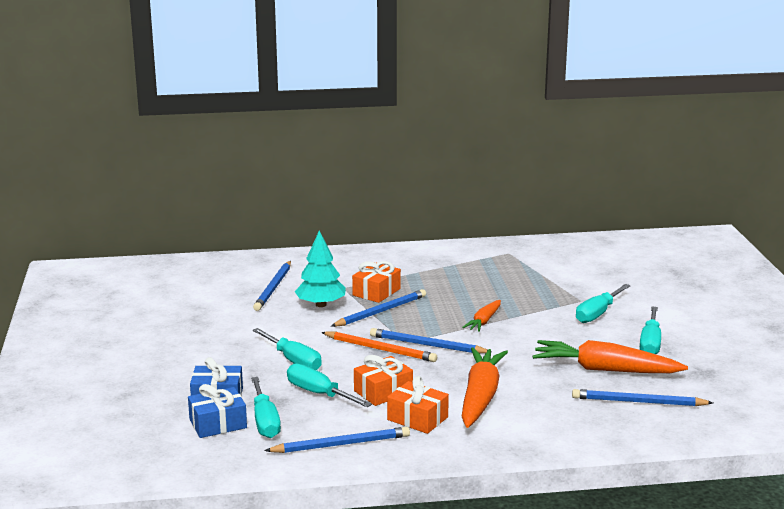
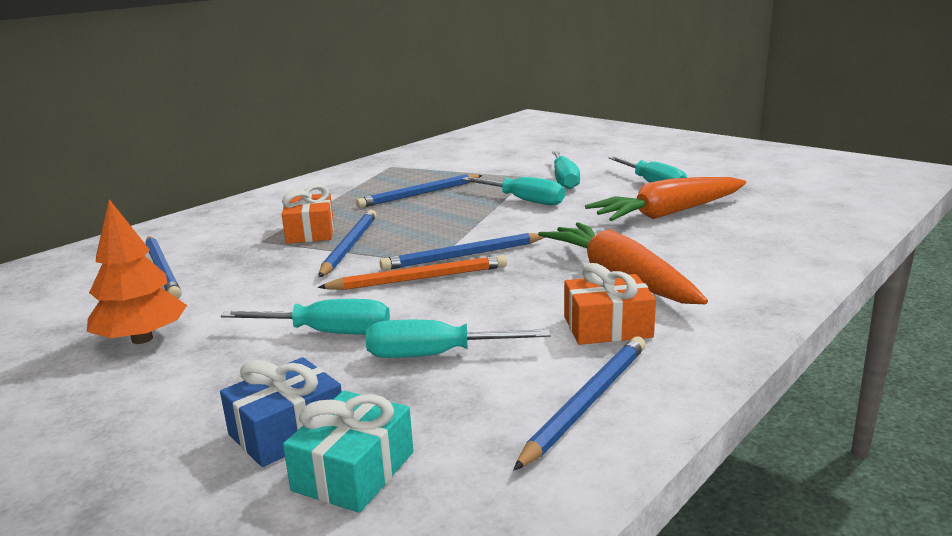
camera: 40 degrees left, 0 degrees up
blue gift [188,384,247,438] -> turquoise gift [283,391,413,513]
turquoise screwdriver [251,377,281,438] -> turquoise screwdriver moved to [462,177,565,206]
turquoise tree [295,231,346,307] -> none
orange gift [354,355,413,406] -> none
orange carrot [462,300,501,332] -> none
blue pencil [572,389,713,406] -> blue pencil moved to [356,174,483,208]
none -> orange tree [87,199,187,344]

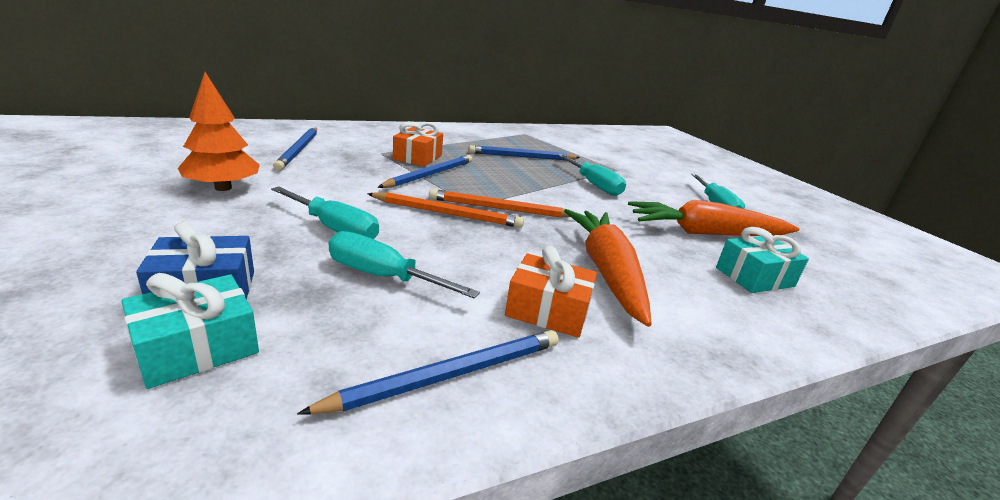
camera: 20 degrees right, 5 degrees up
blue pencil [380,233,545,270] -> orange pencil [429,189,570,218]
turquoise screwdriver [552,151,580,189] -> none
none -> turquoise gift [716,227,809,293]

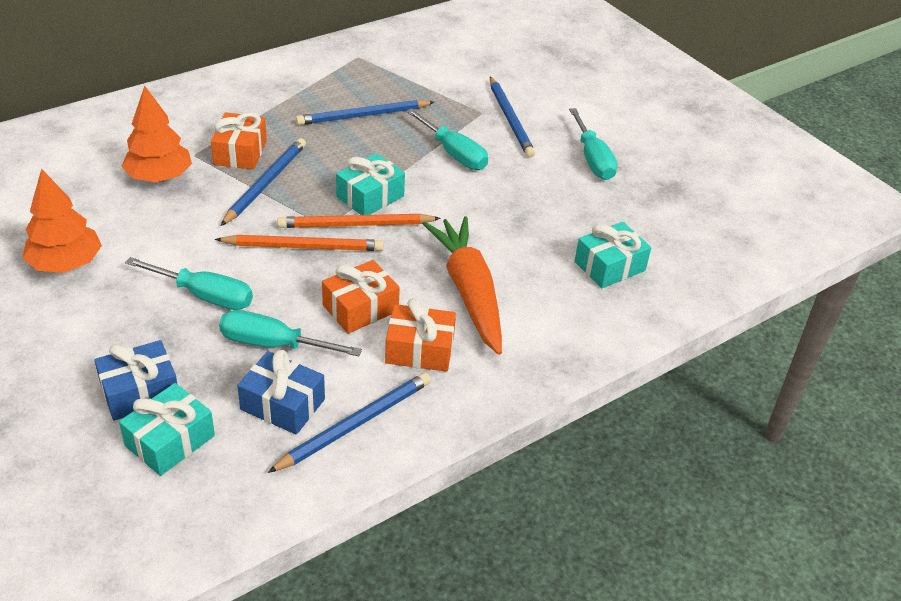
camera: 10 degrees left, 15 degrees up
blue pencil [273,128,317,171] -> blue pencil moved to [490,76,535,158]
orange carrot [628,200,800,236] -> none
none -> orange tree [121,86,192,182]
none -> blue gift [237,350,325,435]
none -> orange gift [322,260,400,334]
none -> turquoise gift [336,153,405,215]

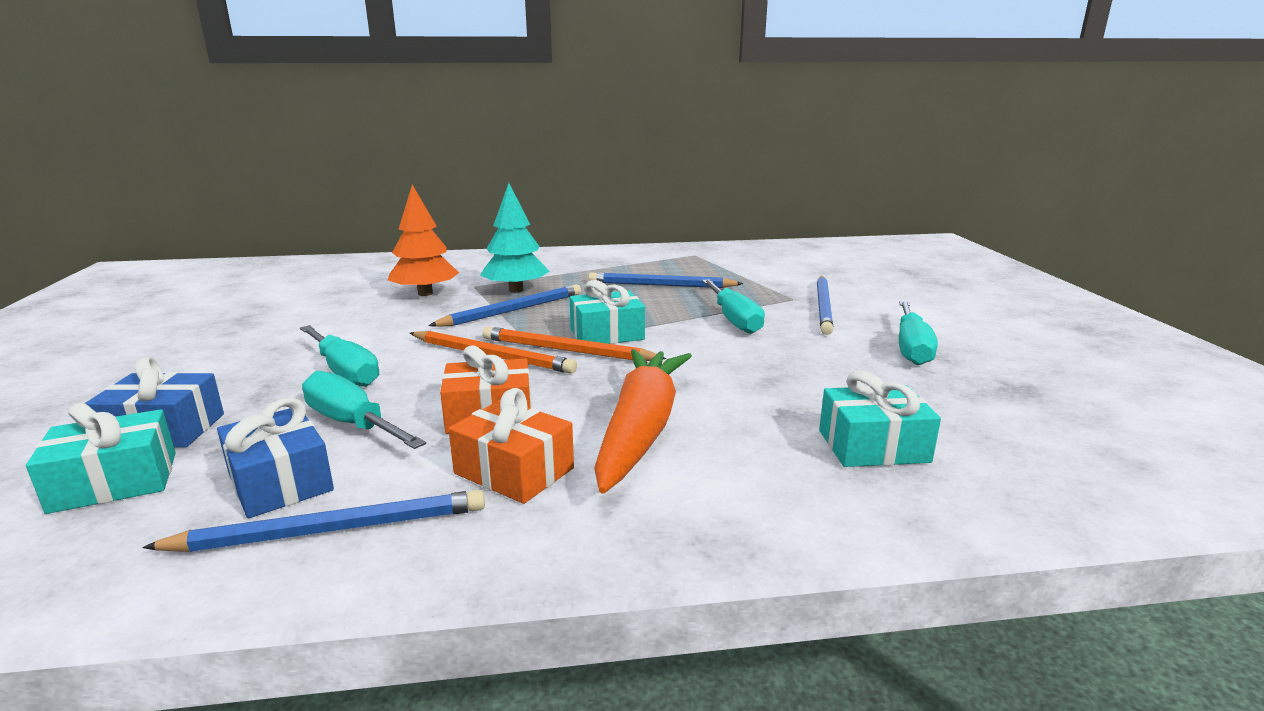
camera: 30 degrees right, 20 degrees down
orange tree [22,169,102,273] -> none
orange gift [211,112,267,170] -> turquoise tree [480,183,550,293]

